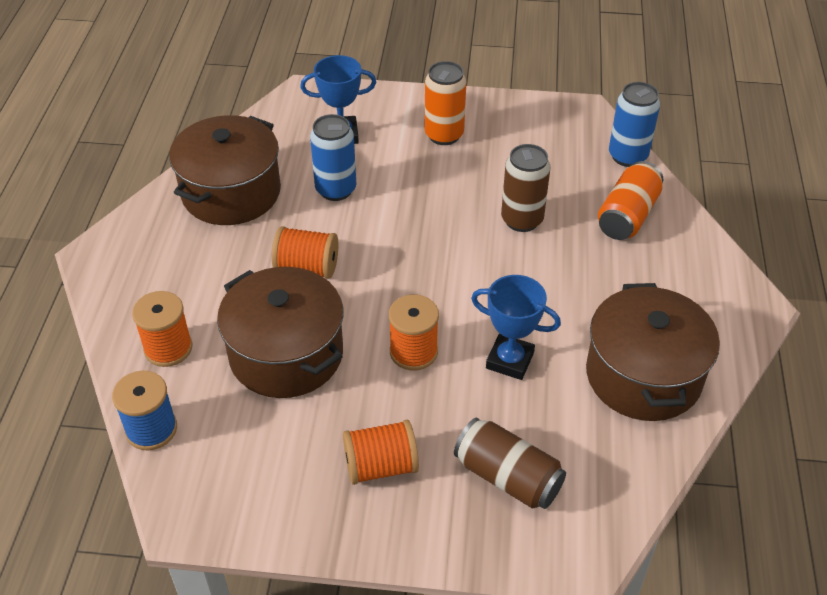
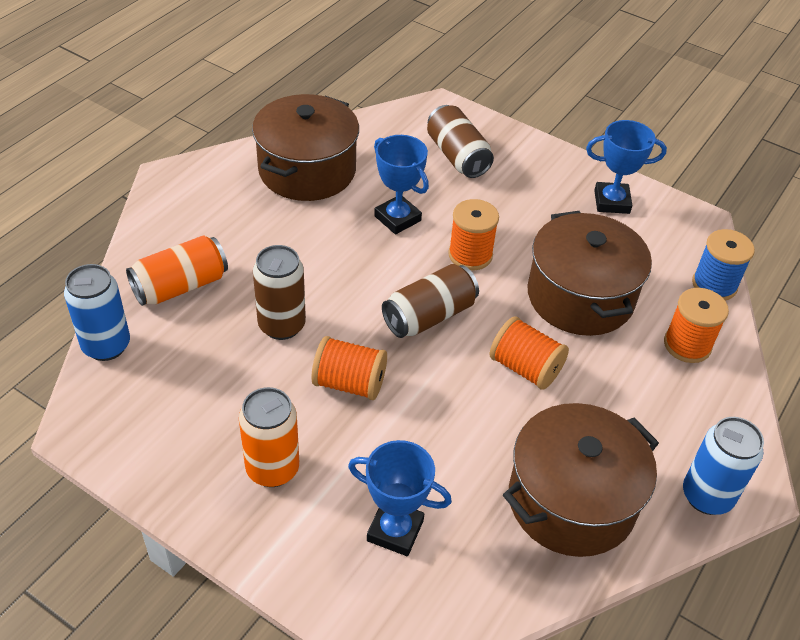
camera: 155 degrees left, 0 degrees up
blue can [310,114,356,201] -> blue can moved to [683,417,764,515]
orange spool [343,420,419,485] -> orange spool moved to [311,336,387,400]
none -> brown can [382,264,479,338]
none -> blue trophy [586,120,667,214]

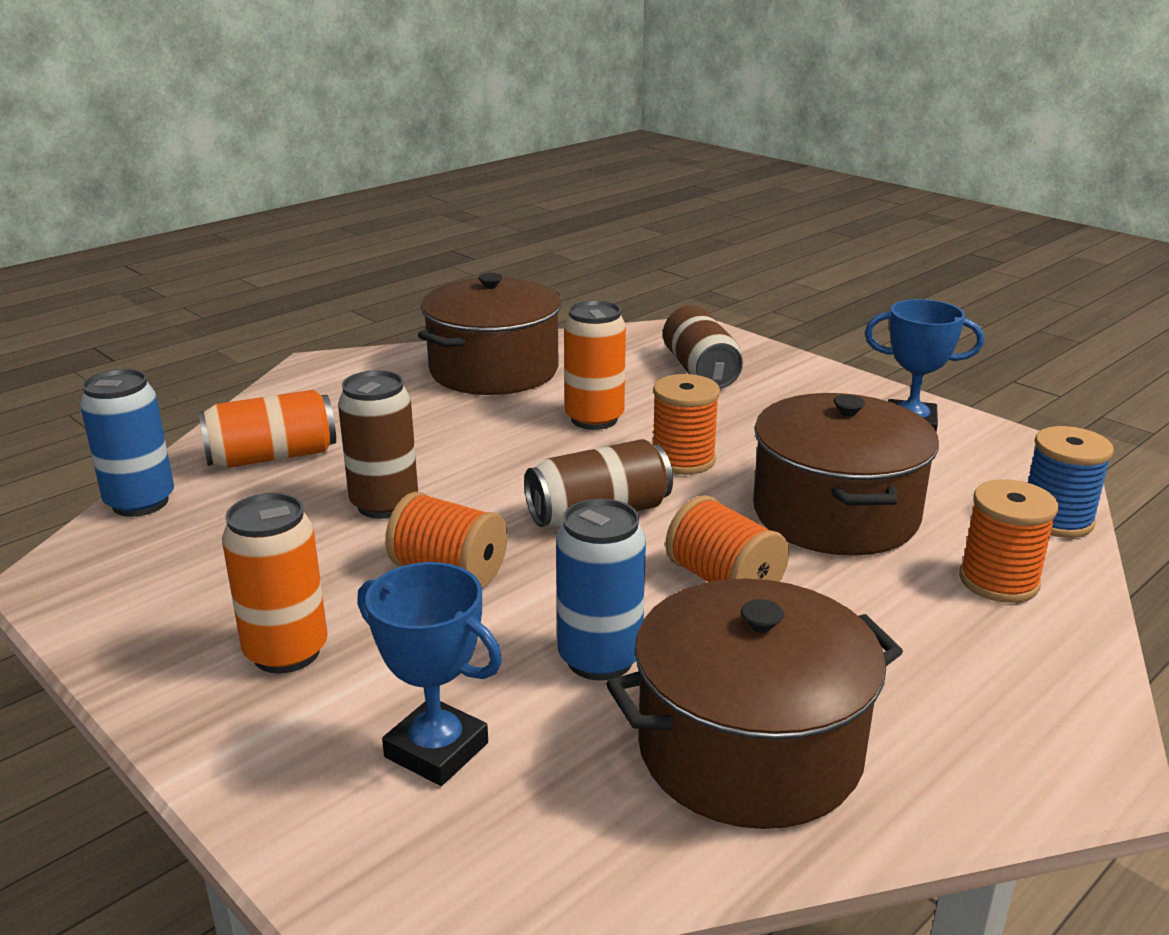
camera: 15 degrees right, 20 degrees down
blue trophy [374,135,429,234] -> orange can [564,300,626,430]
blue can [683,417,764,515] -> blue can moved to [556,498,646,681]

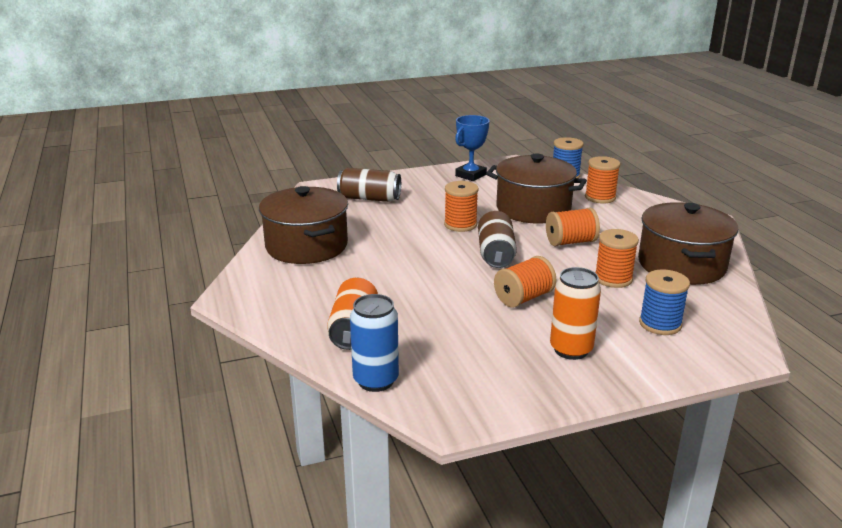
camera: 65 degrees left, 0 degrees up
brown can [338,370,418,519] -> none
blue trophy [357,562,502,786] -> blue spool [639,270,690,335]
blue can [556,498,646,681] -> orange spool [595,229,639,288]
orange can [564,300,626,430] -> none

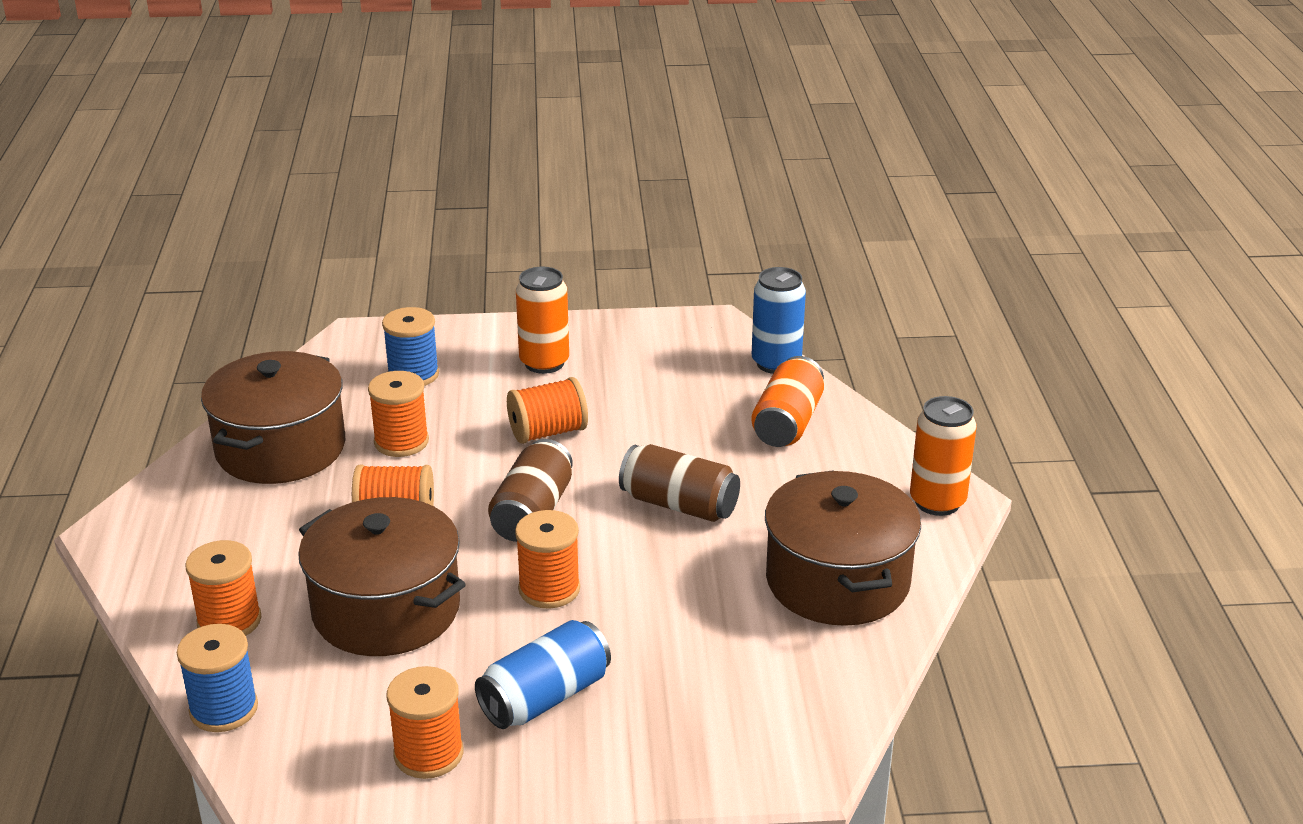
camera: 165 degrees left, 5 degrees up
brown can [337,168,401,202] -> brown can moved to [619,444,740,522]
blue trophy [455,115,490,181] -> orange spool [386,666,463,779]
none -> blue can [475,620,611,729]
none -> orange can [910,396,976,516]

